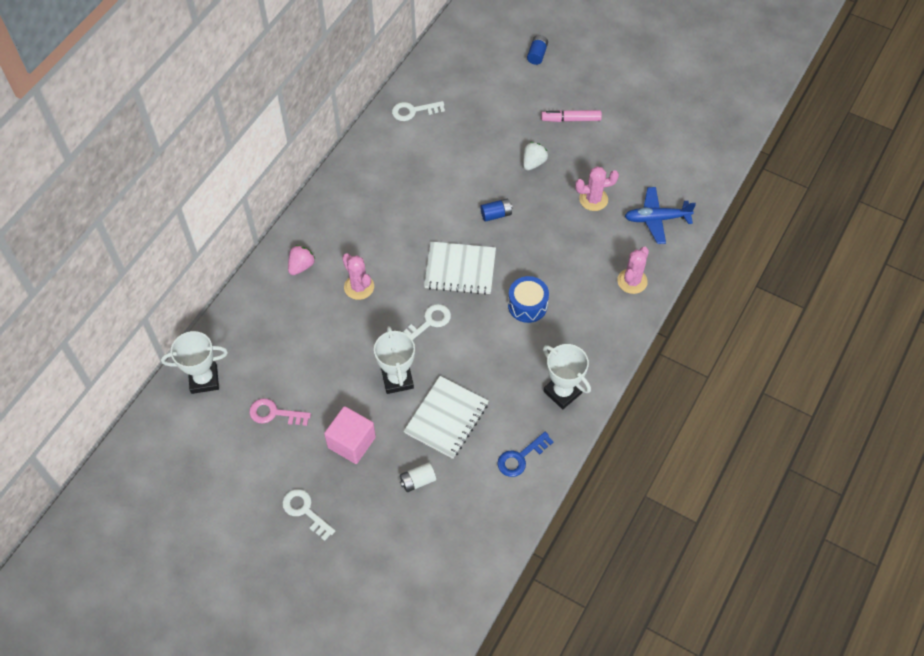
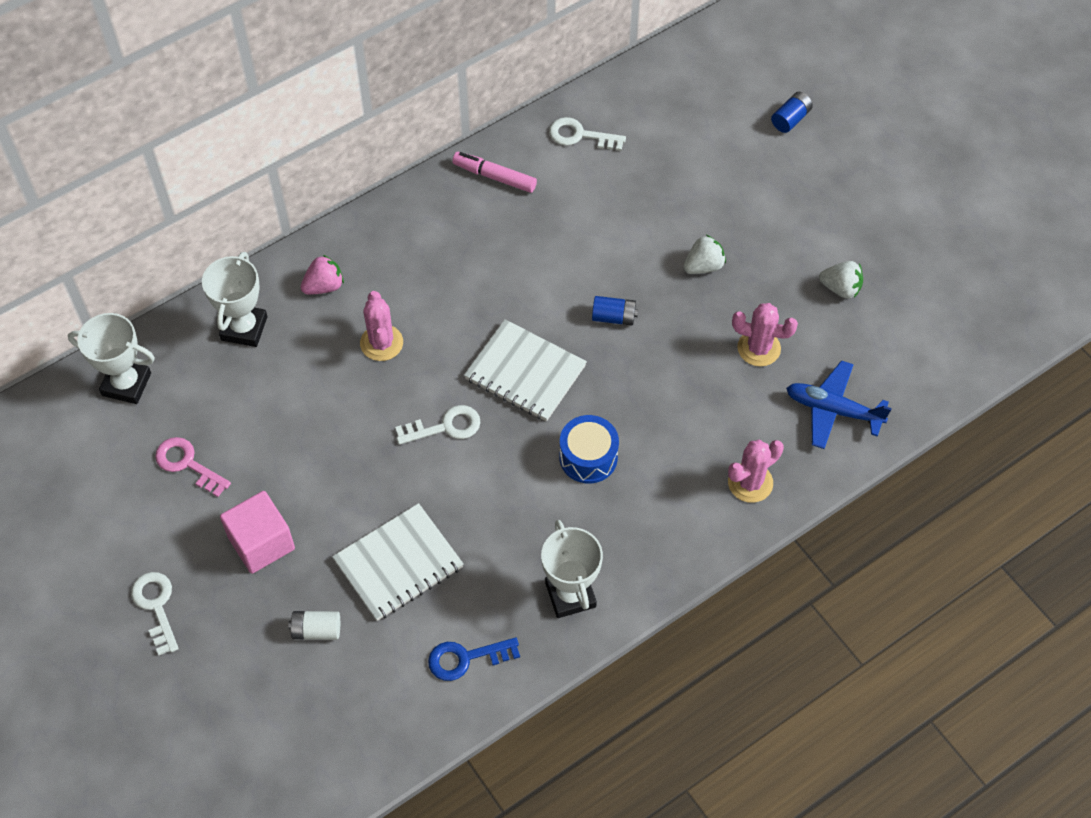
camera: 25 degrees right, 0 degrees up
white trophy [374,326,415,394] -> white trophy moved to [202,252,267,347]
pink marker [541,110,602,122] -> pink marker moved to [452,152,537,193]
none -> white strawberry [819,261,863,299]

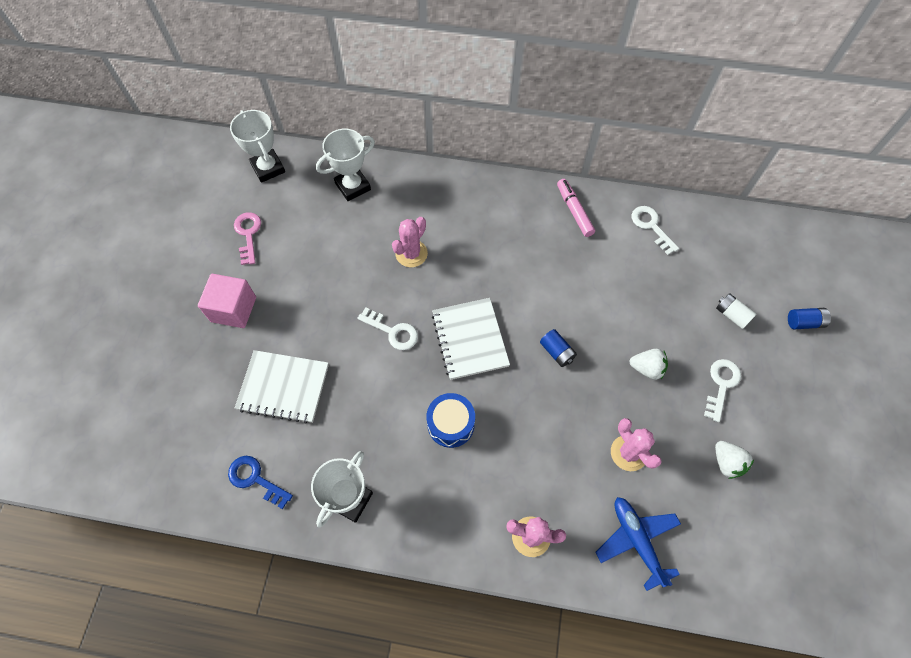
camera: 45 degrees right, 5 degrees up
white key [131,572,179,655] -> white key moved to [704,359,741,422]
white battery [288,611,340,640] -> white battery moved to [716,293,756,329]
pink strawberry [300,255,344,294] -> none

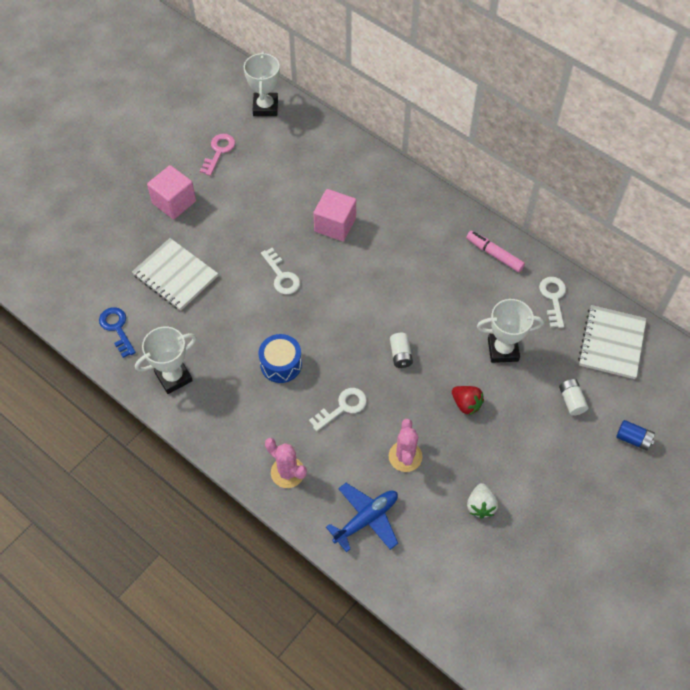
camera: 30 degrees right, 5 degrees down
white trophy [316,129,375,201] -> white trophy moved to [477,299,544,363]
pink cactus [392,217,428,267] -> pink cube [313,189,356,241]
white notebook [432,298,510,380] -> white notebook moved to [578,305,646,379]
blue battery [540,329,577,367] -> white battery [390,333,413,368]
pink marker [557,179,595,237] -> pink marker turned 60 degrees counterclockwise [466,231,525,272]
blue plane [595,497,681,591] -> blue plane turned 45 degrees clockwise [326,483,398,552]
white strawberry [629,349,668,380] -> red strawberry [452,386,484,415]
white key [704,359,741,422] -> white key moved to [309,388,367,431]

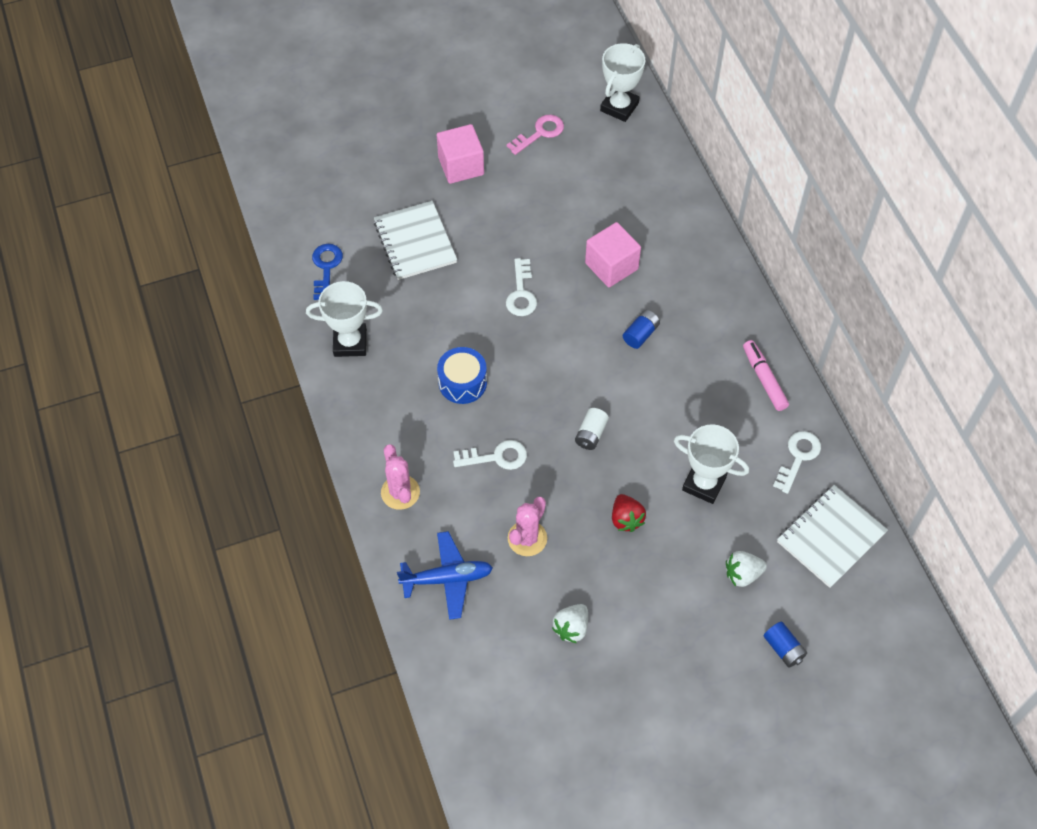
camera: 30 degrees right, 0 degrees up
white battery [559,379,589,416] -> white strawberry [726,551,767,587]
none -> blue battery [623,310,660,349]

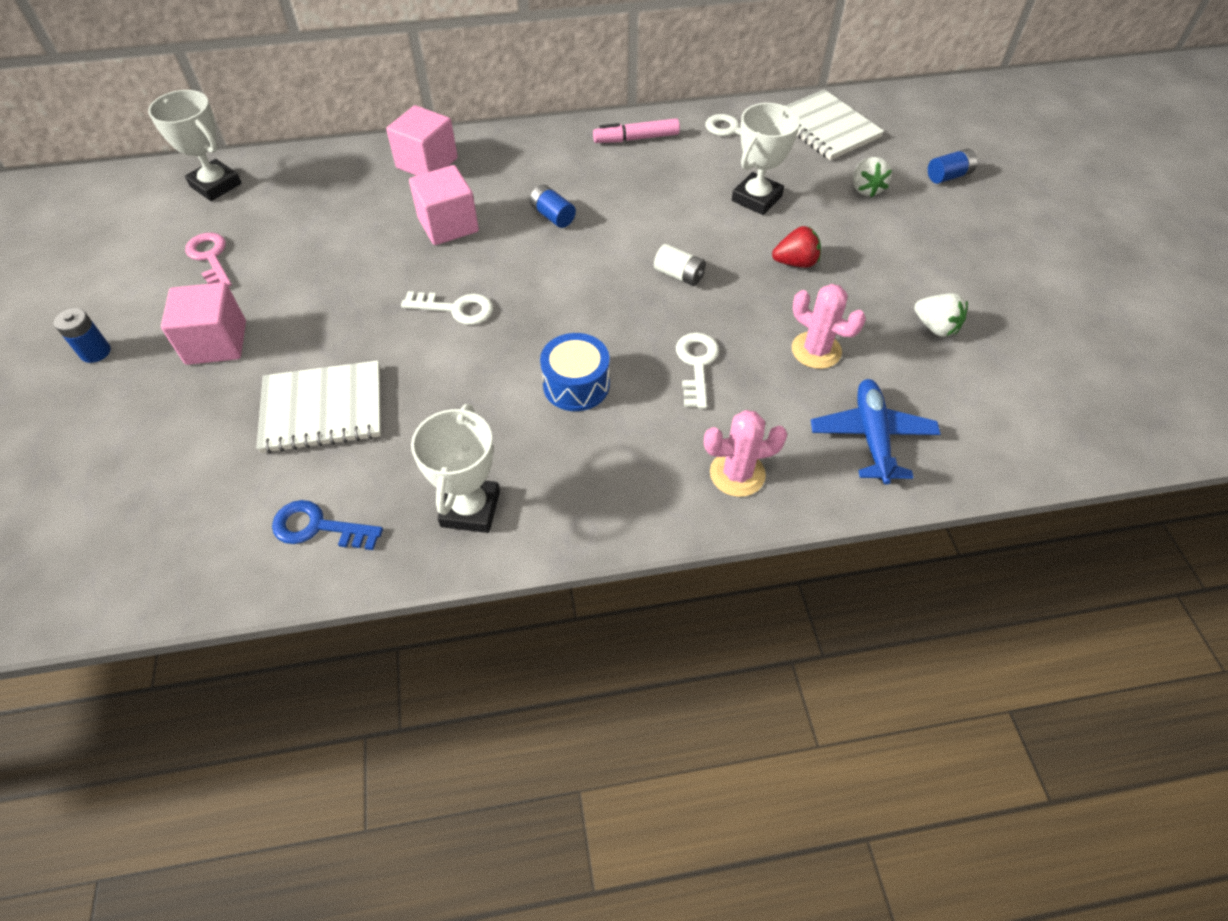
camera: 80 degrees left, 5 degrees down
none -> blue battery [54,308,111,363]
none -> pink cube [386,105,458,176]

